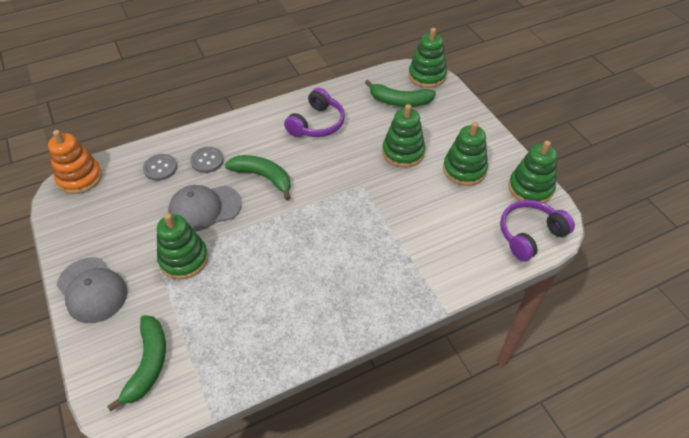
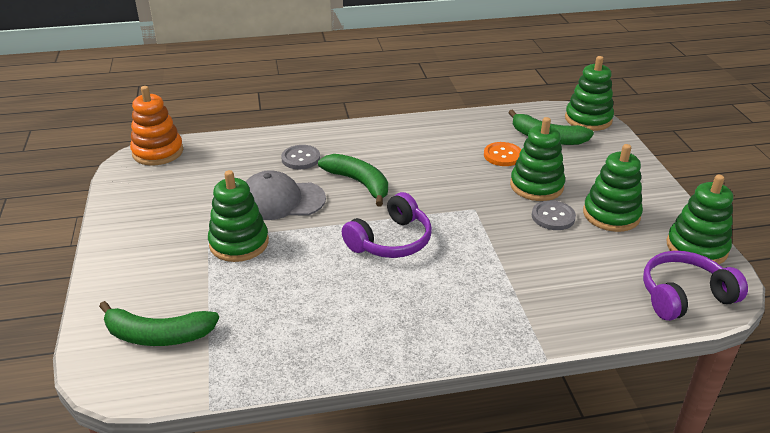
camera: 15 degrees right, 15 degrees down
grey cap [57,257,128,323] -> none
green banana [107,315,166,411] -> green banana turned 75 degrees clockwise [99,301,219,346]
grey button [143,154,177,181] -> grey button moved to [532,200,576,230]
purple headphones [284,88,345,137] -> purple headphones moved to [342,192,432,258]
none -> orange button [484,142,521,166]

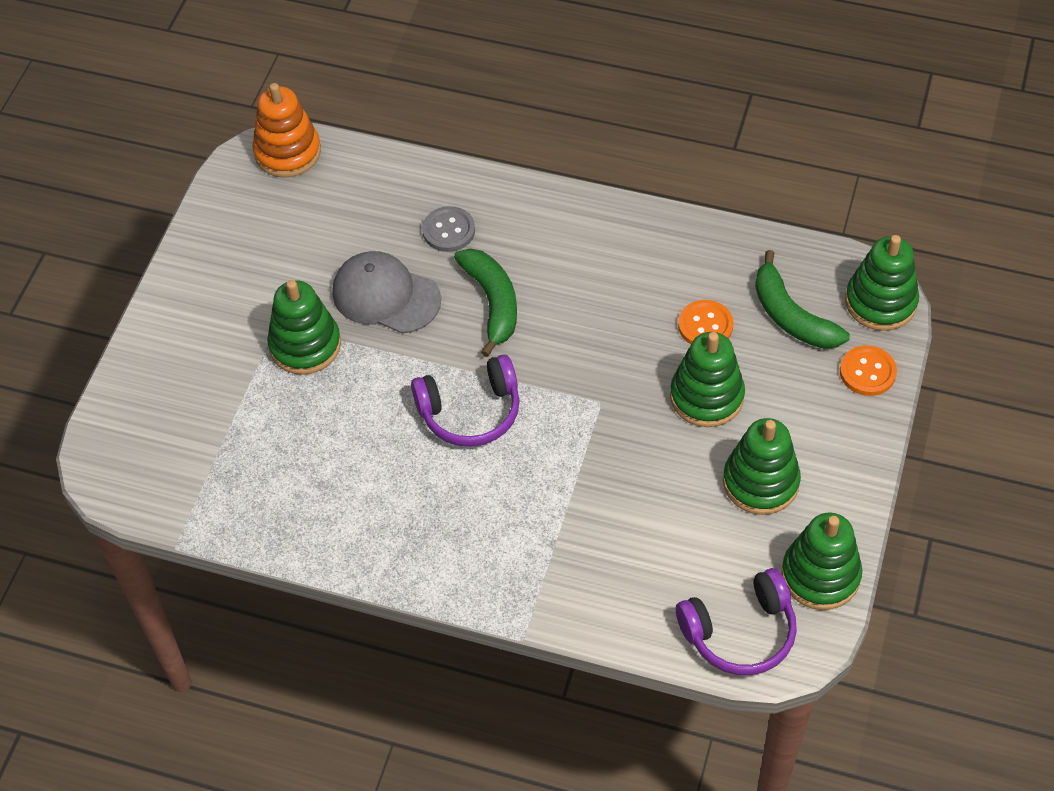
camera: 30 degrees right, 20 degrees up
green banana [99,301,219,346] -> none
grey button [532,200,576,230] -> none
purple headphones [643,251,748,321] -> purple headphones turned 150 degrees clockwise [676,568,797,675]
none -> orange button [840,346,897,396]

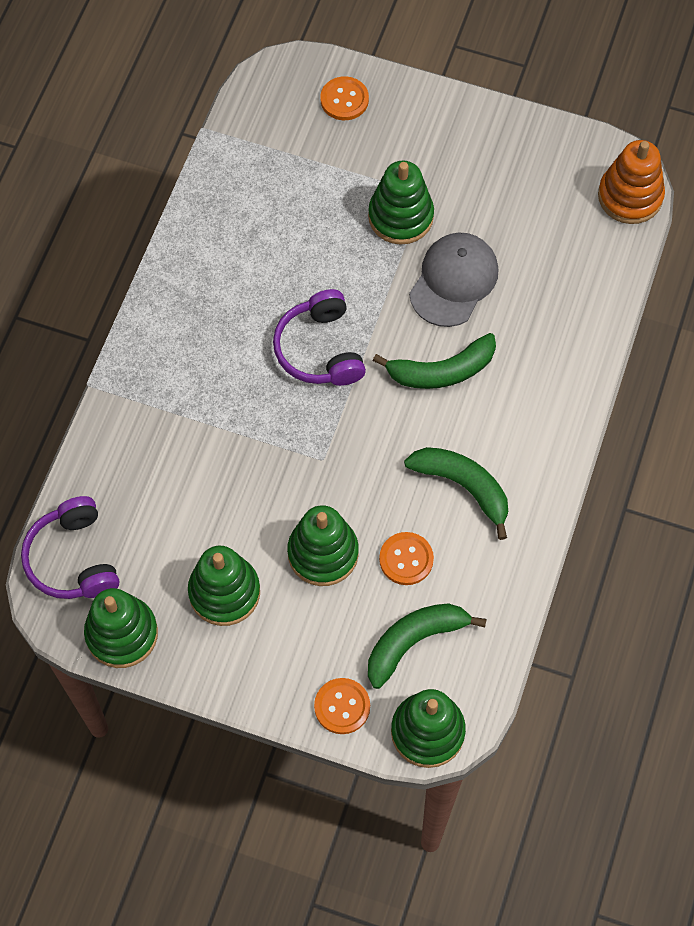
camera: 90 degrees right, 10 degrees up
grey button [422,206,475,252] -> none
none -> orange button [320,76,369,120]
none -> green banana [404,447,508,540]

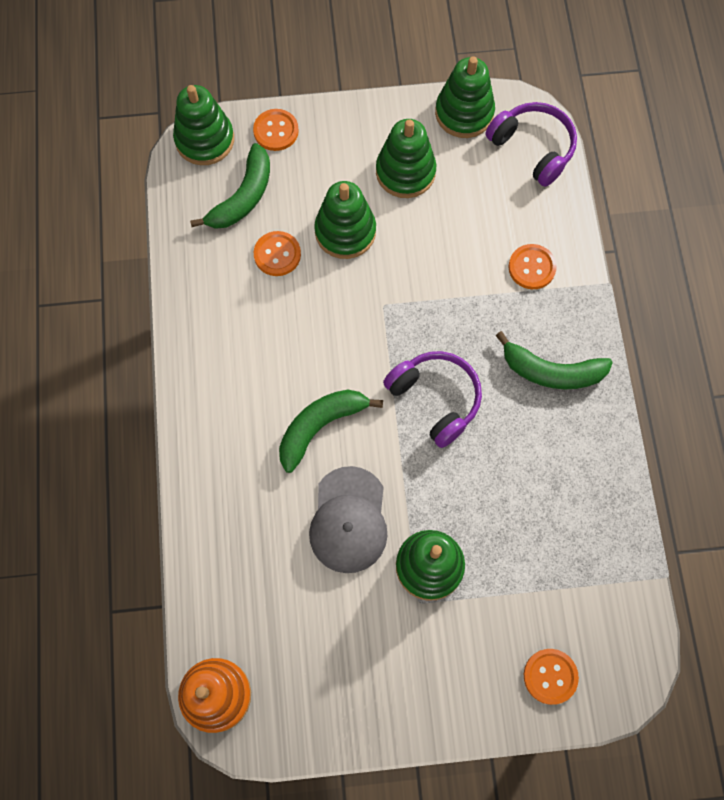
camera: 155 degrees right, 5 degrees up
green banana [404,447,508,540] -> green banana moved to [495,331,613,389]
none -> orange button [508,244,557,289]

